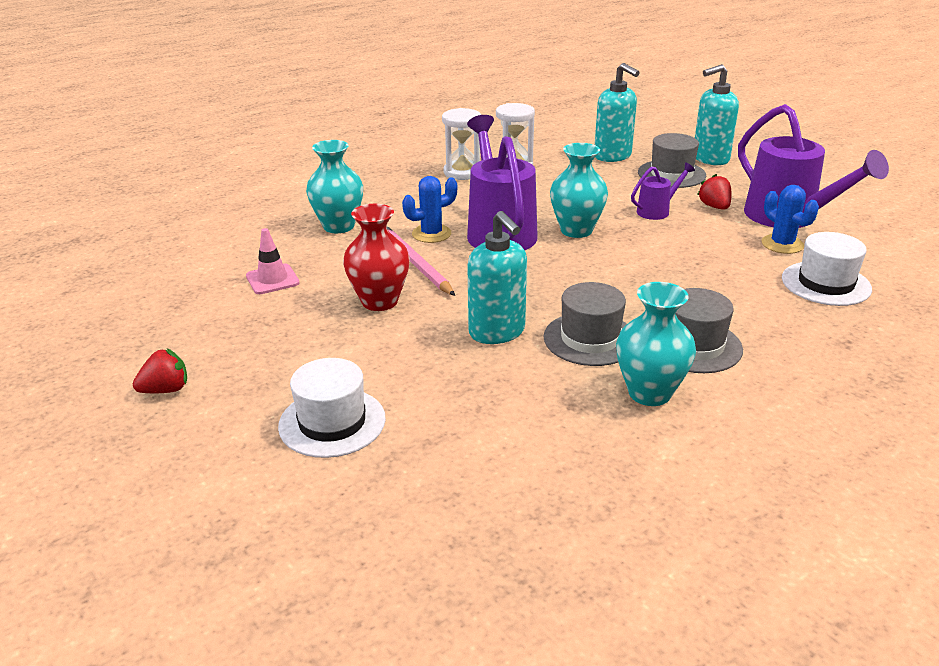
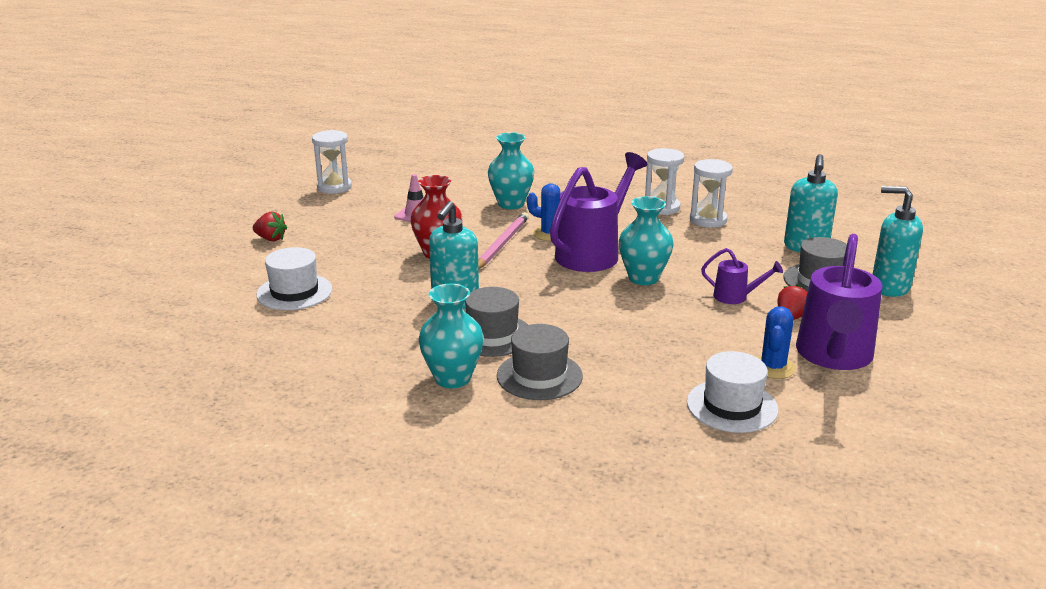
camera: 50 degrees right, 5 degrees down
none -> white hourglass [312,130,352,194]

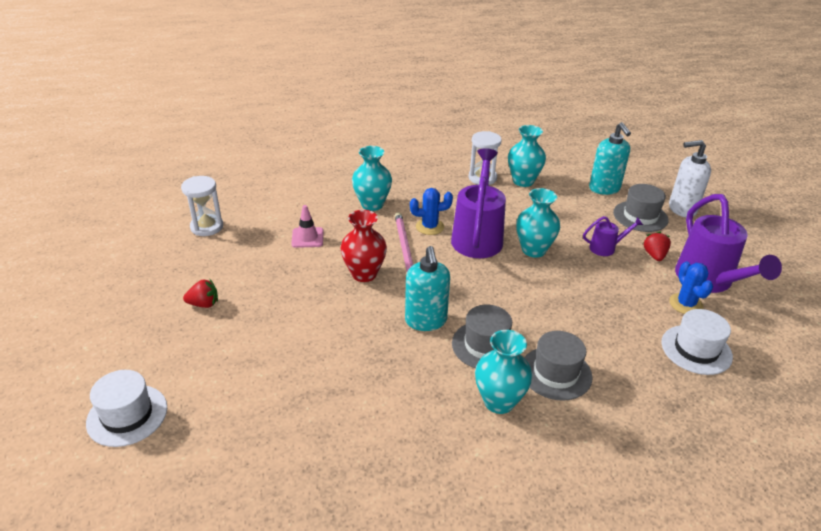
camera: 30 degrees left, 10 degrees up
white hat [256,247,332,310] -> white hat moved to [86,370,167,447]
white hourglass [690,159,733,228] -> turquoise vase [508,125,546,187]
turquoise soap dispenser [873,186,923,297] -> white soap dispenser [669,140,711,217]

